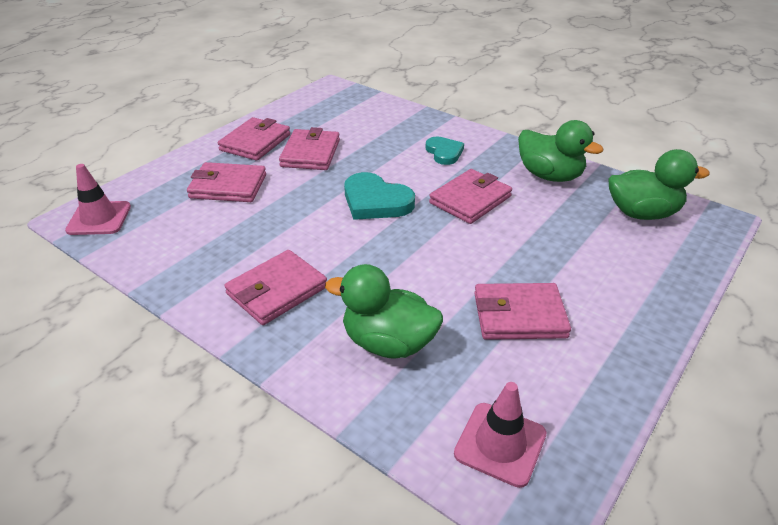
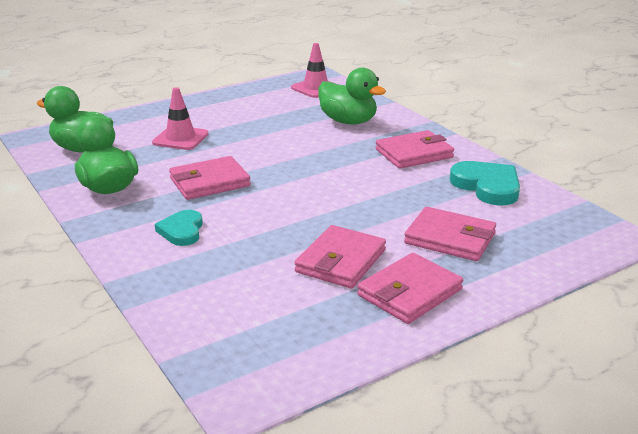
camera: 160 degrees left, 10 degrees down
pink traffic cone [65,164,131,235] -> pink traffic cone moved to [152,87,208,150]
turquoise heart [344,172,415,220] -> turquoise heart moved to [450,161,520,205]
pink wallet [474,283,571,340] -> none

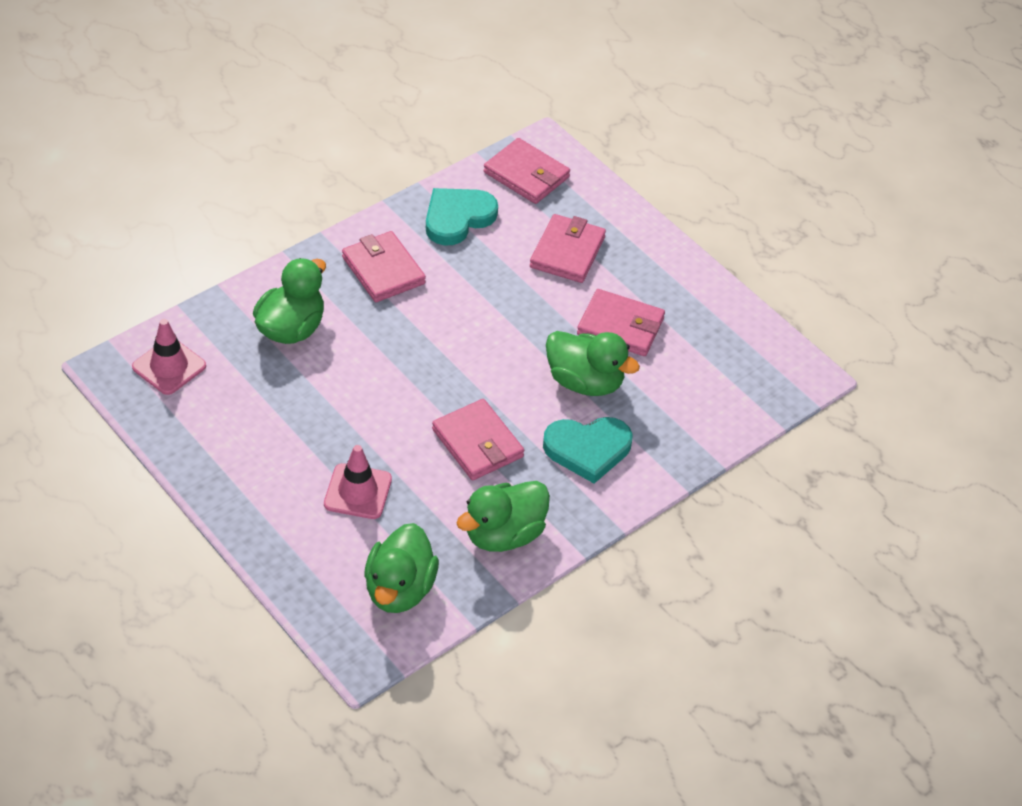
camera: 100 degrees left, 20 degrees up
turquoise heart [155,210,203,246] -> turquoise heart [543,417,633,483], size x1.55
pink wallet [357,253,463,324] -> pink wallet moved to [484,138,570,204]
none -> green duck [546,331,640,396]

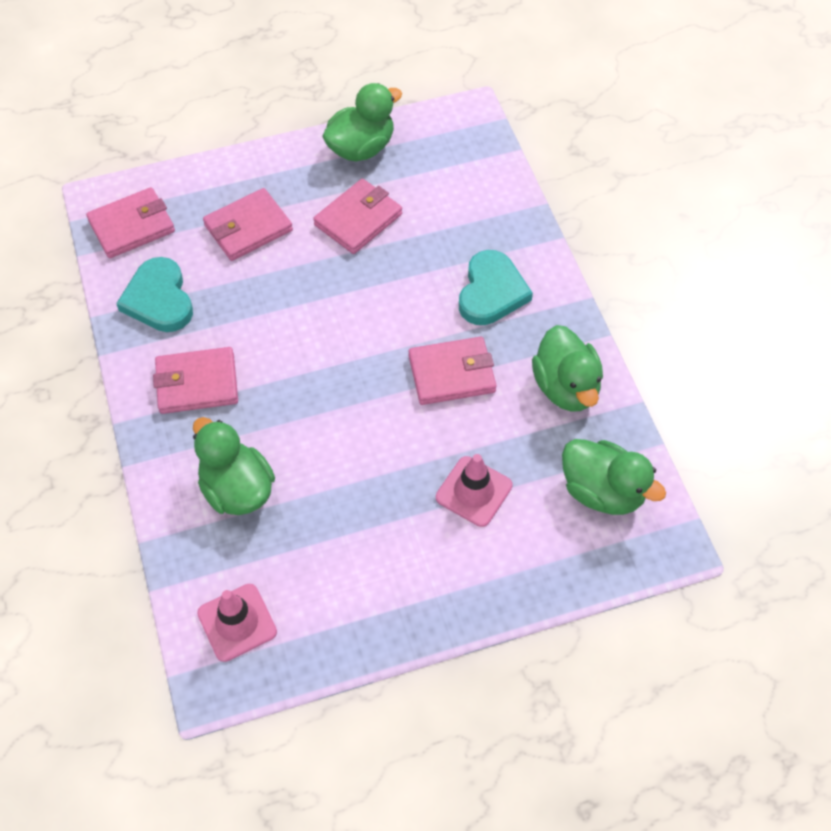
camera: 65 degrees left, 10 degrees up
pink wallet [530,214,606,283] -> pink wallet turned 75 degrees counterclockwise [203,188,293,261]
green duck [546,331,640,396] -> green duck moved to [322,83,402,161]

